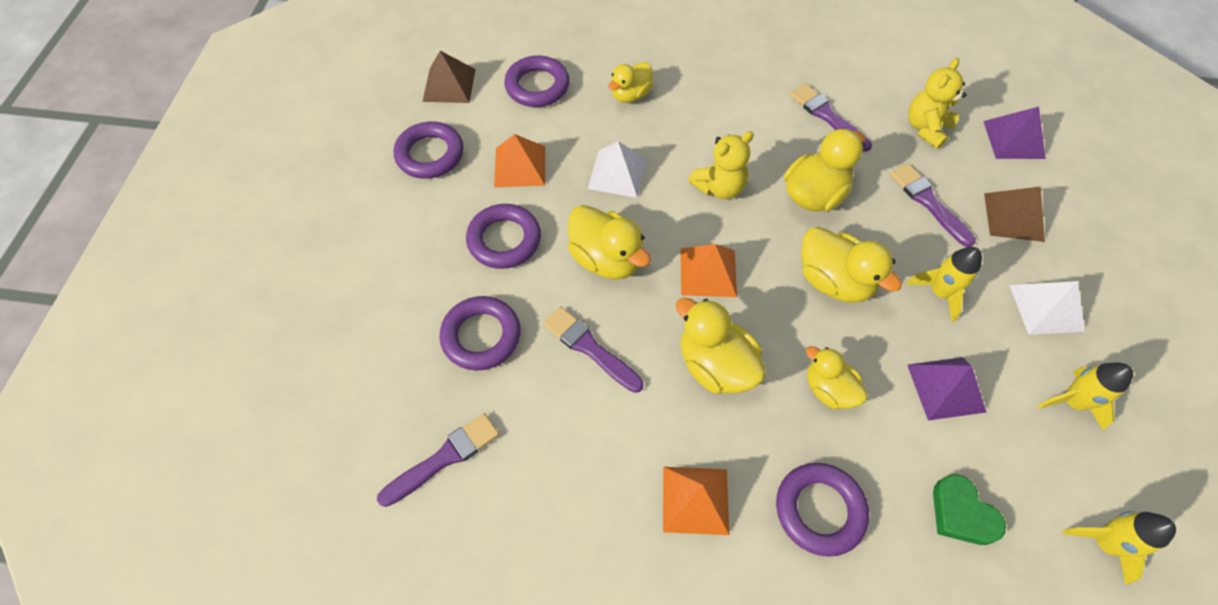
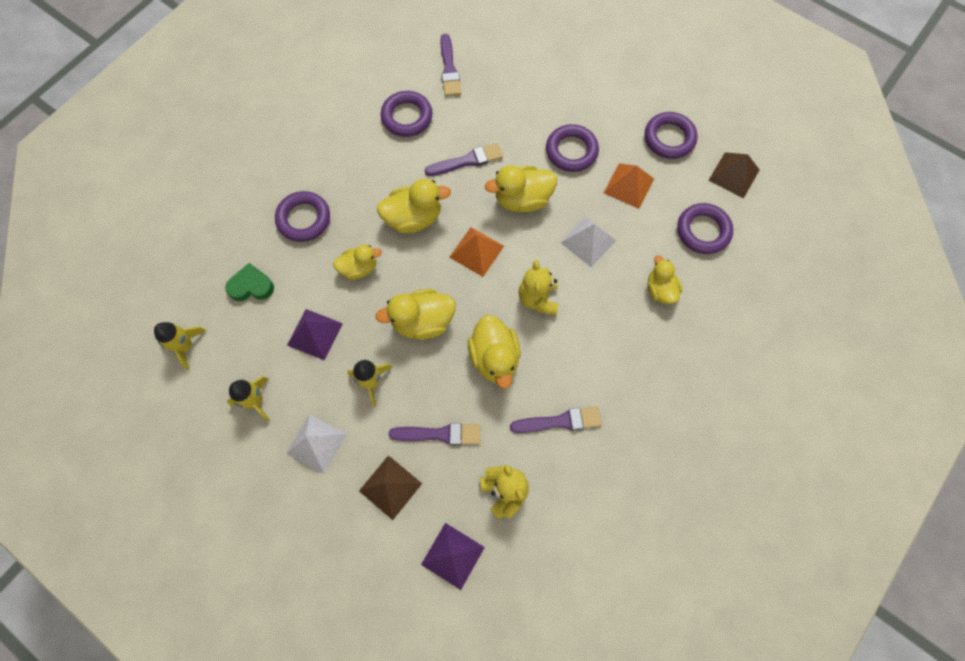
camera: 120 degrees right, 10 degrees up
purple ring [440,296,521,371] -> purple ring moved to [381,91,433,137]
orange pyramid [663,467,729,535] -> none

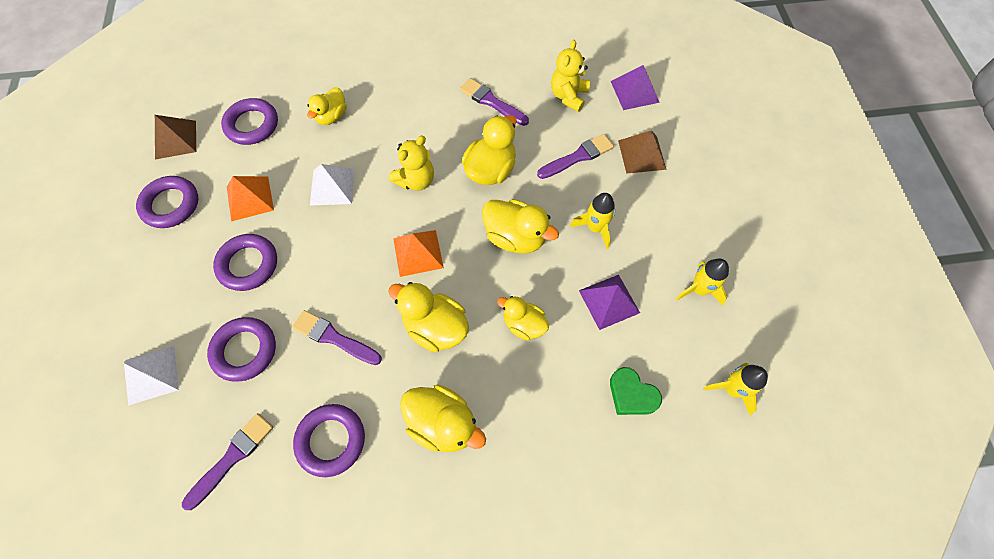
camera: 135 degrees left, 5 degrees down
purple ring [275,191,330,242] -> purple ring moved to [207,317,276,382]
white pyramid [286,414,347,474] -> white pyramid moved to [124,346,179,406]
purple brush [389,423,480,445] -> purple brush turned 105 degrees clockwise [537,134,614,179]
yellow duck [485,165,557,212] -> yellow duck moved to [400,385,486,452]

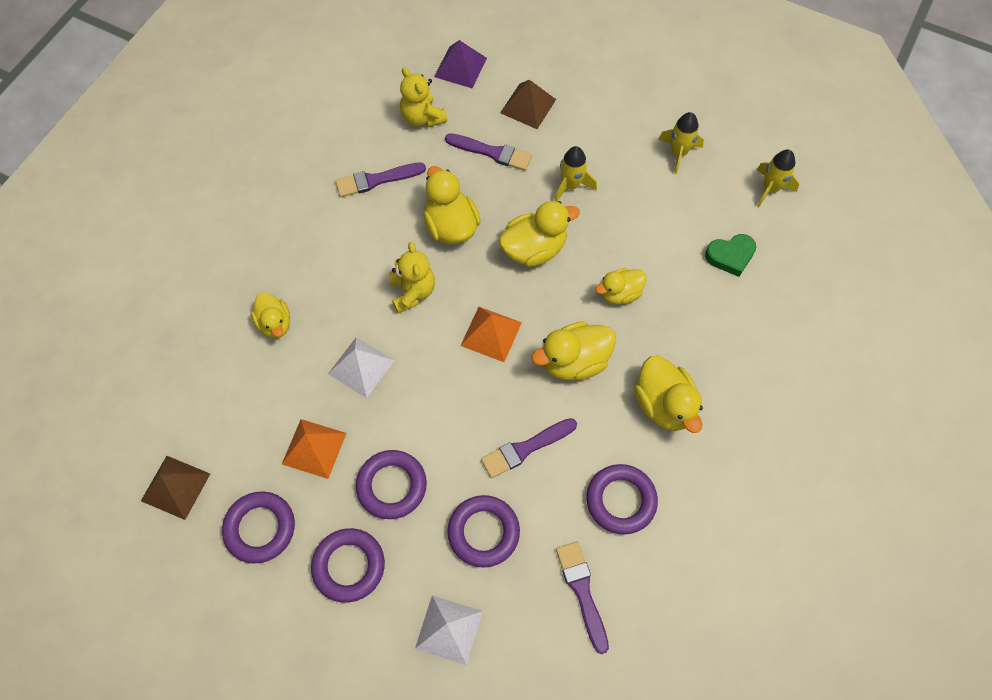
camera: 55 degrees left, 0 degrees up
purple ring [221,98,278,145] -> purple ring moved to [311,528,385,603]
yellow duck [400,385,486,452] -> yellow duck turned 90 degrees clockwise [634,356,703,433]
purple brush [537,134,614,179] -> purple brush turned 105 degrees clockwise [445,133,532,171]
purple pyramid [579,275,640,330] -> none

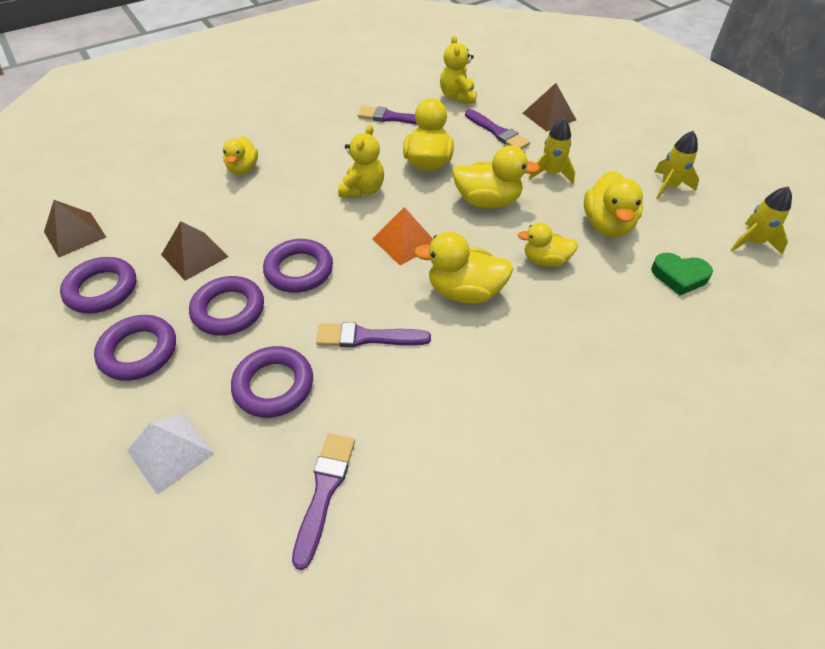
camera: 30 degrees right, 15 degrees down
orange pyramid [282,419,347,479] -> brown pyramid [161,221,228,281]
white pyramid [328,337,395,398] -> none
purple pyramid [434,40,487,88] -> none
purple ring [586,464,658,534] -> purple ring moved to [263,239,333,293]
yellow duck [634,356,703,433] -> yellow duck moved to [584,171,643,237]

